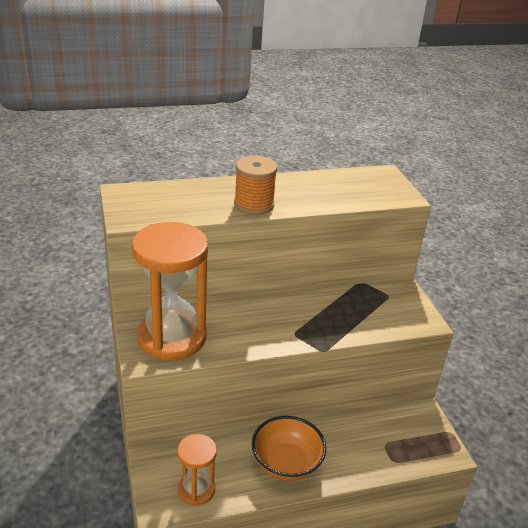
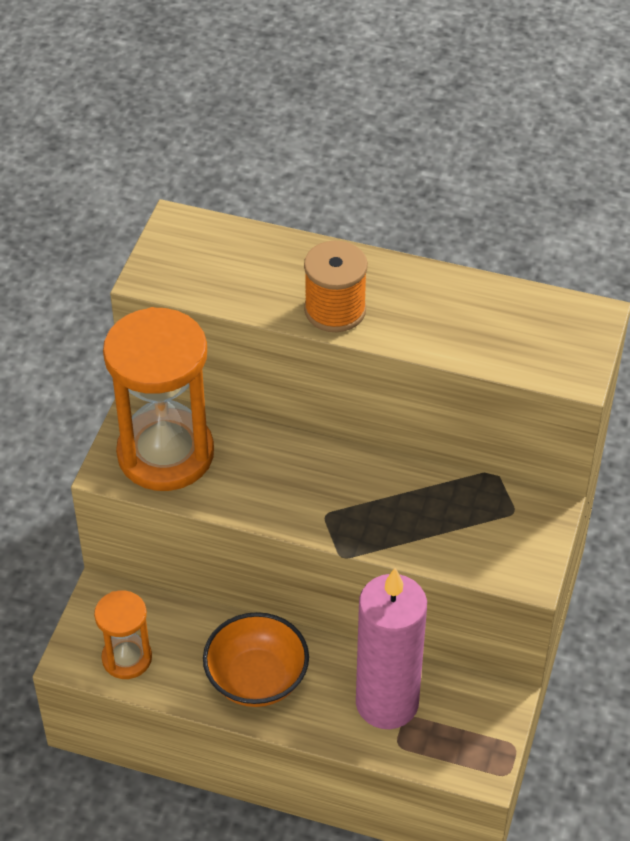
camera: 35 degrees right, 15 degrees up
none -> pink candle [356,568,427,729]

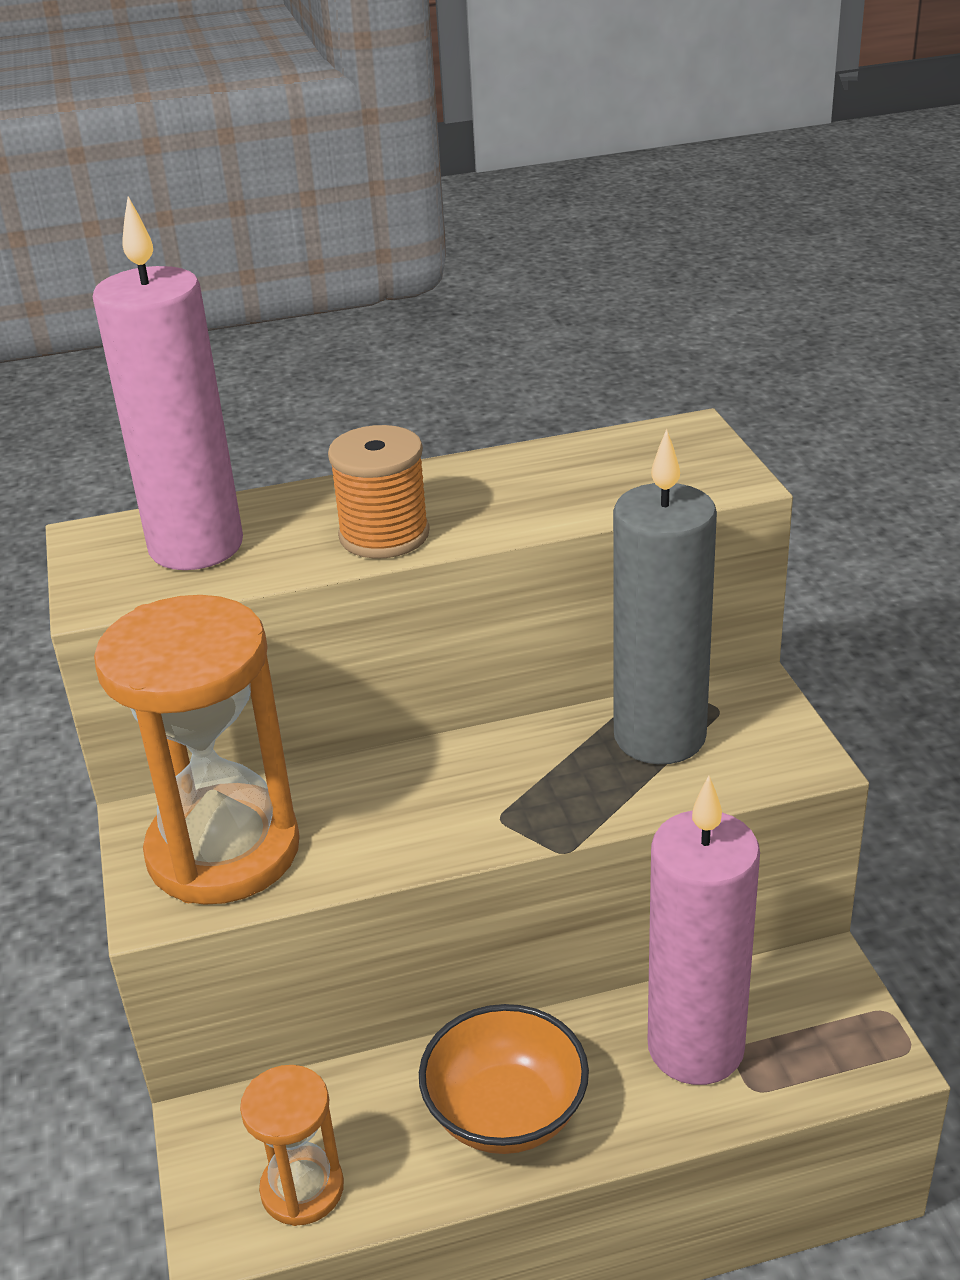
camera: 30 degrees left, 15 degrees down
none -> pink candle [93,197,243,570]
none -> grey candle [613,429,717,764]

